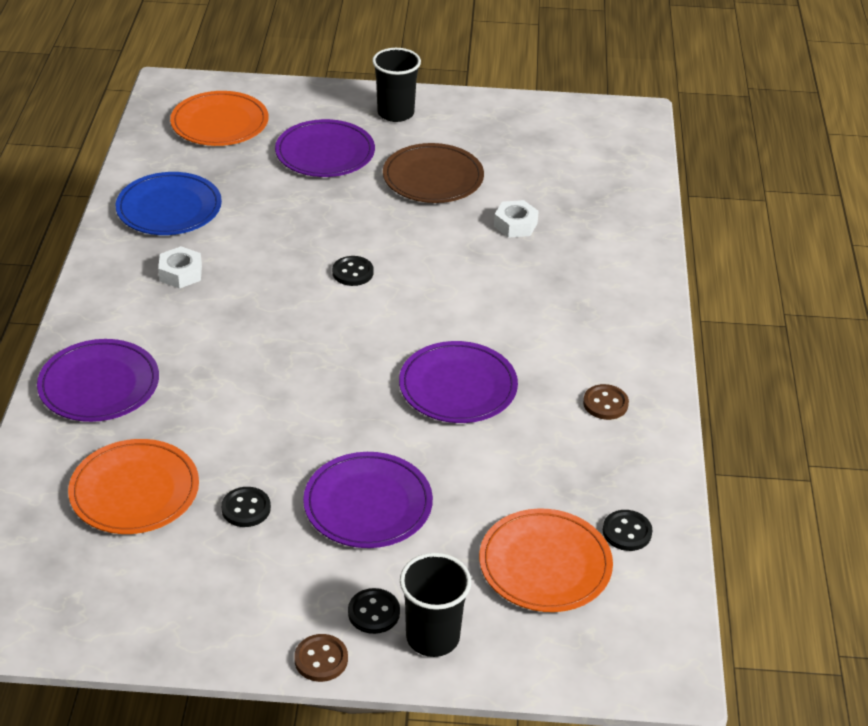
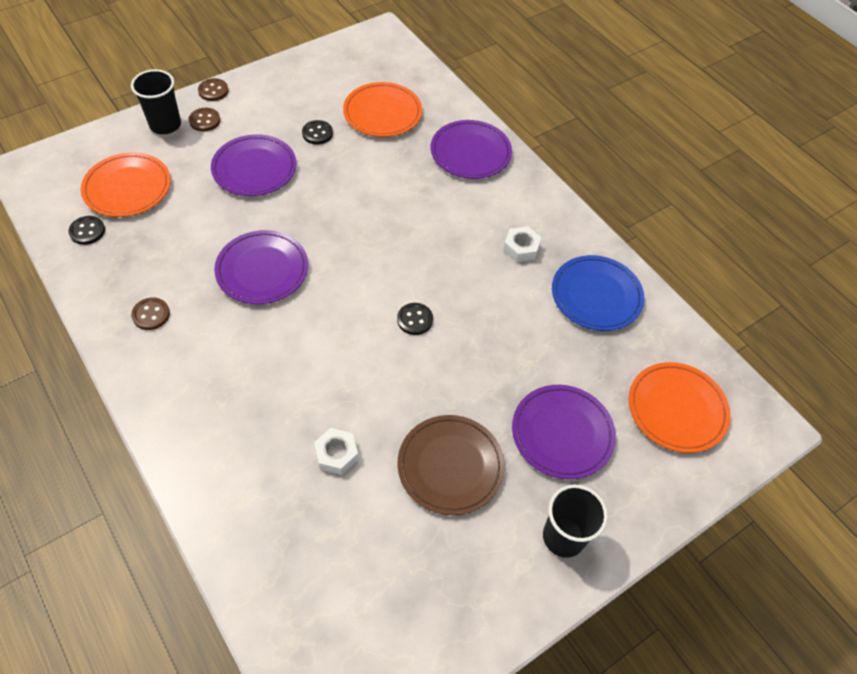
camera: 140 degrees right, 15 degrees up
black button [348,588,400,634] -> brown button [189,108,220,132]

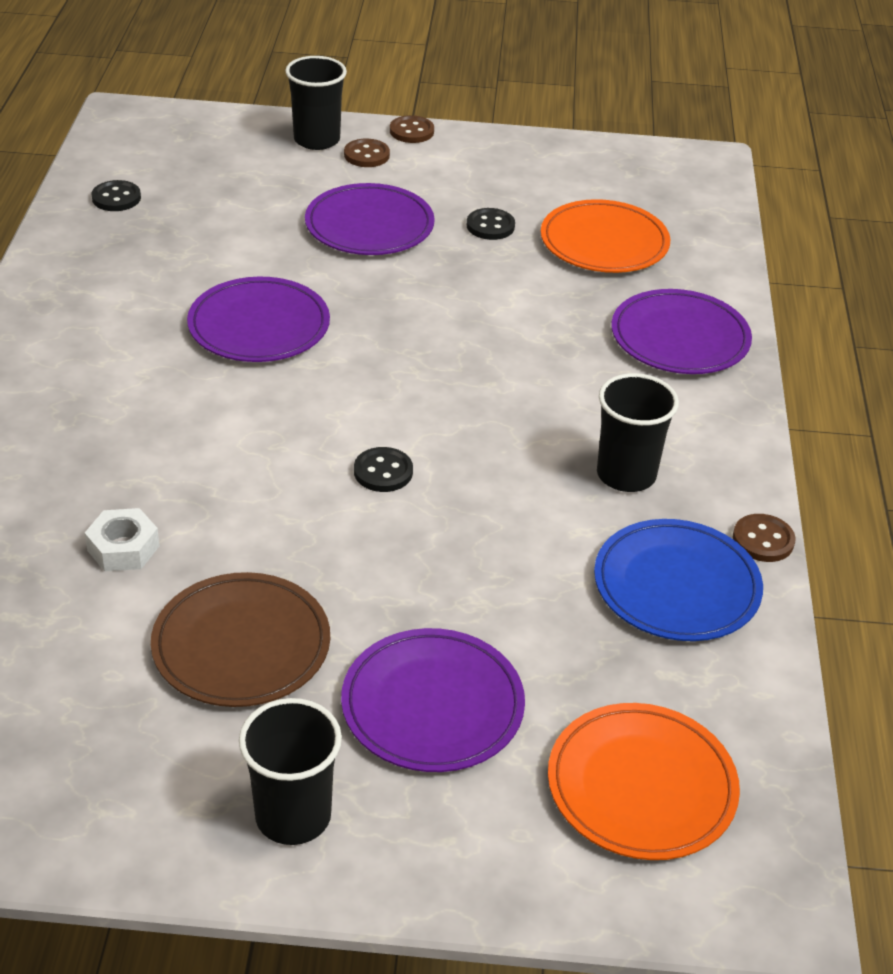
camera: 40 degrees right, 15 degrees down
orange plate [81,152,171,217] -> none
brown button [131,298,170,330] -> brown button moved to [733,514,796,562]
white nut [503,226,542,262] -> black cup [597,373,679,492]

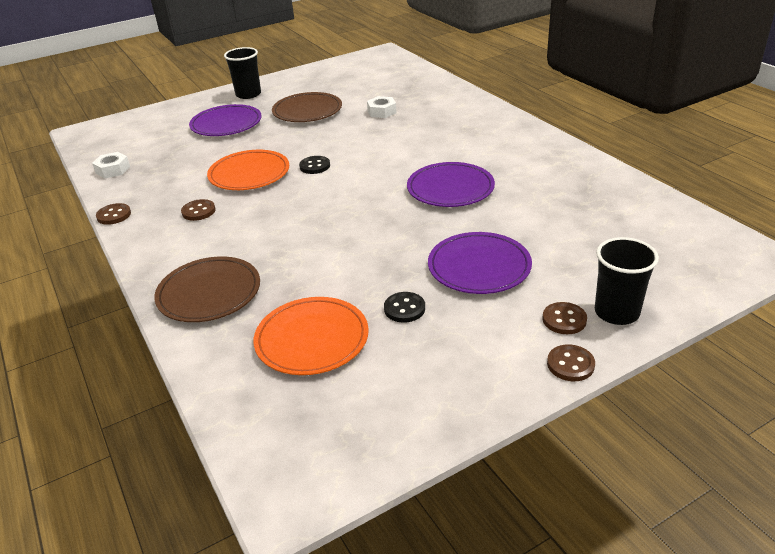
camera: 150 degrees right, 5 degrees down
black button [91,180,141,211] -> none
orange plate [548,703,740,860] -> orange plate moved to [207,150,289,190]
blue plate [594,519,763,641] -> none
black cup [597,373,679,492] -> brown button [181,199,215,221]
purple plate [611,289,752,374] -> brown plate [154,256,260,322]
none -> white nut [92,152,130,178]

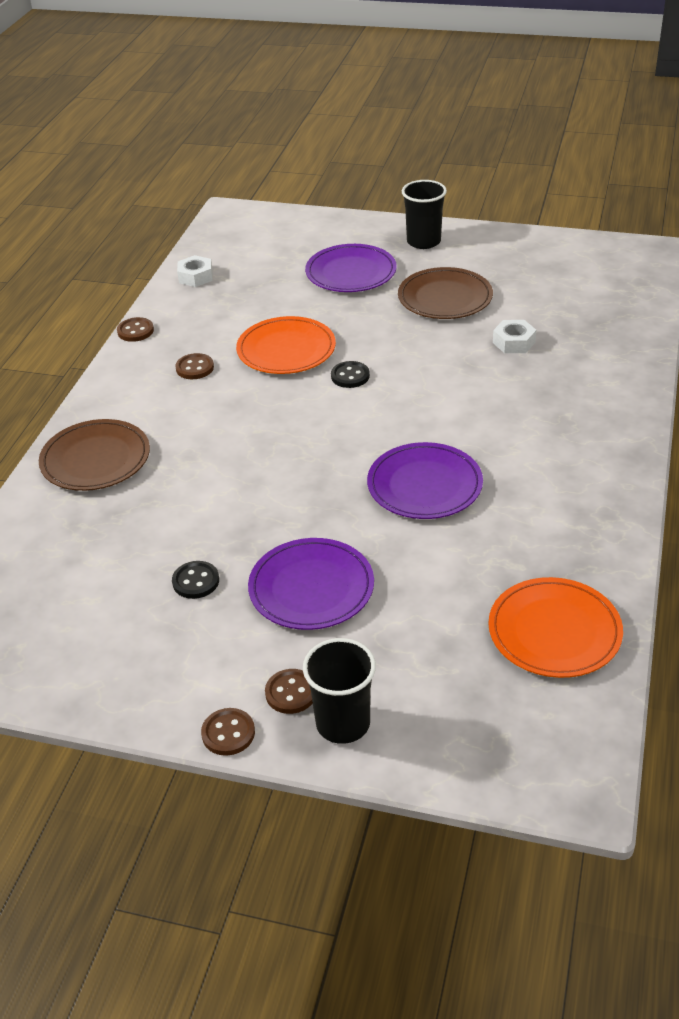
camera: 45 degrees right, 5 degrees up
orange plate [254,297,369,375] -> orange plate moved to [488,577,623,678]

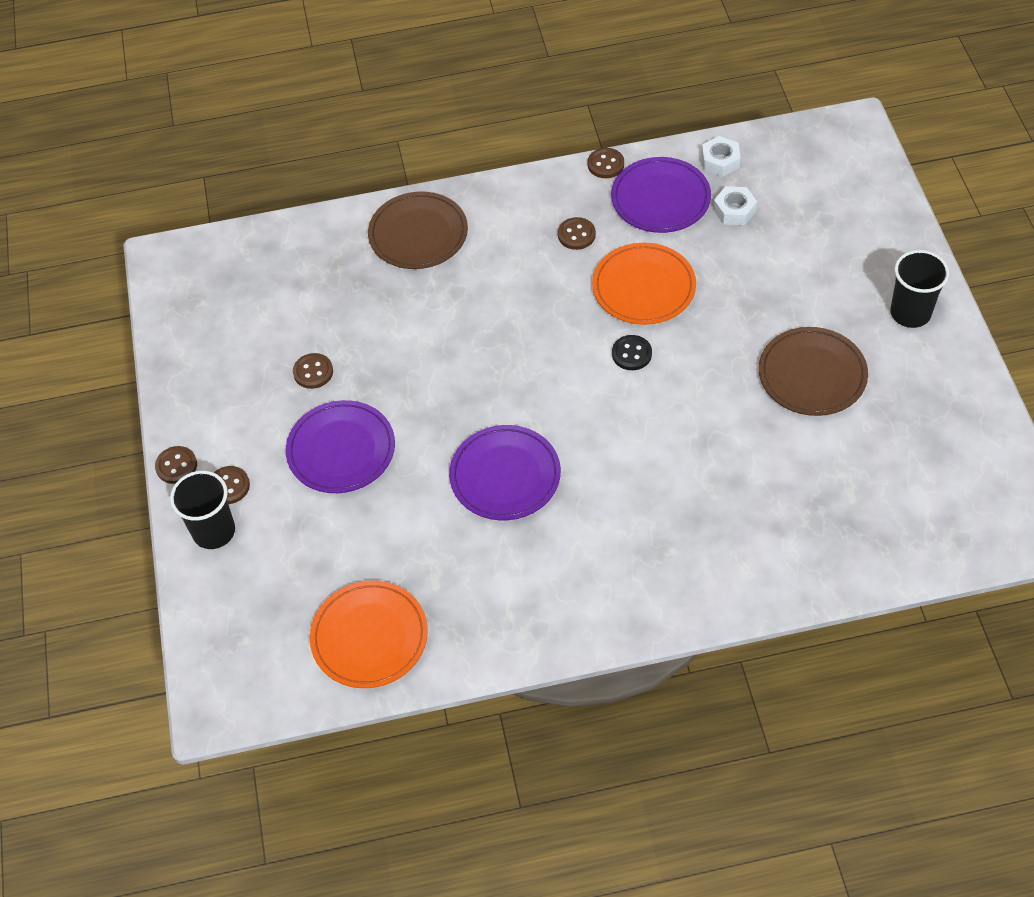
camera: 65 degrees right, 15 degrees up
black button [172,561,219,599] -> brown button [293,353,333,389]
purple plate [305,244,397,292] -> purple plate moved to [611,157,711,233]
white nut [493,320,536,353] -> white nut moved to [713,186,757,225]

